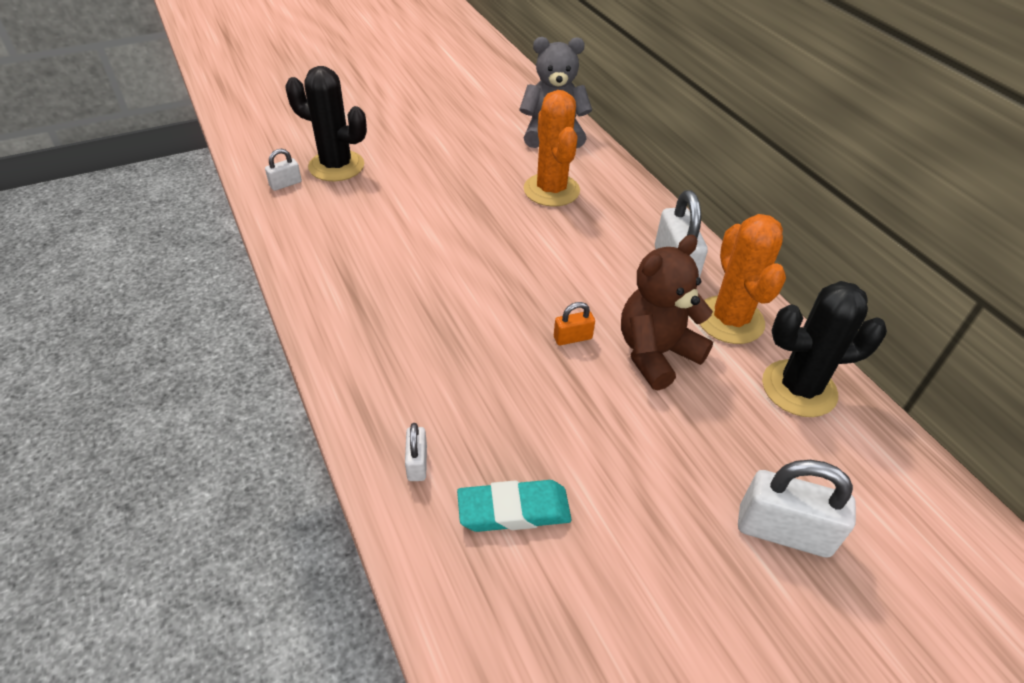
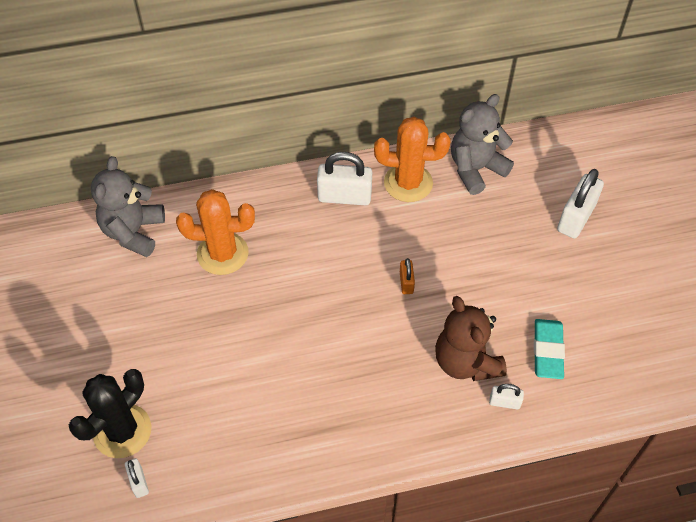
camera: 75 degrees left, 10 degrees up
brown teddy bear [621,235,713,390] -> brown teddy bear moved to [435,296,507,381]
black cactus [762,281,887,417] -> grey teddy bear [451,94,514,195]

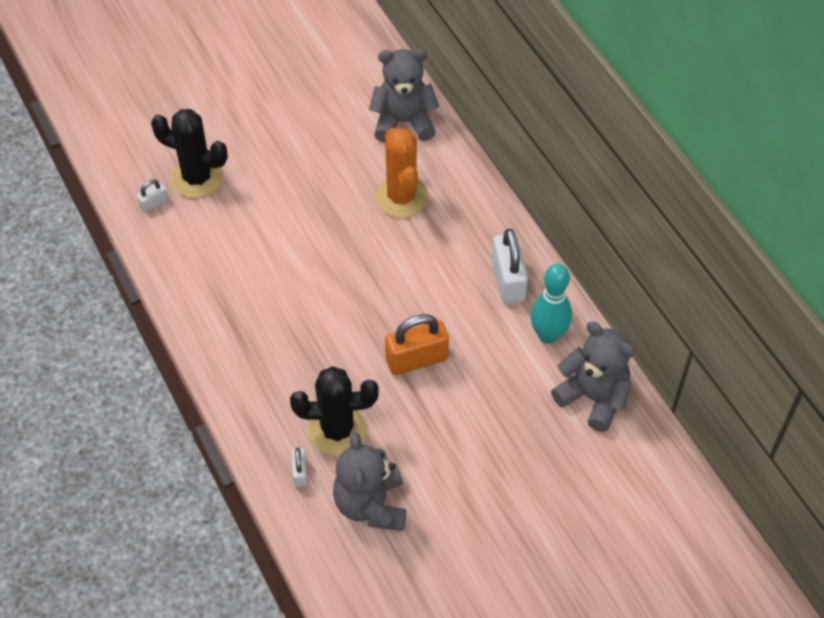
camera: 75 degrees right, 0 degrees up
orange cactus [374,117,451,202] -> turquoise bowling pin [530,264,572,344]
orange padlock [400,258,415,294] -> orange padlock [385,314,449,375], size x1.96
brown teddy bear [435,296,507,381] -> black cactus [290,366,379,456]
turquoise eraser [534,319,565,379] -> grey teddy bear [333,432,406,531]
white padlock [557,169,604,238] -> none

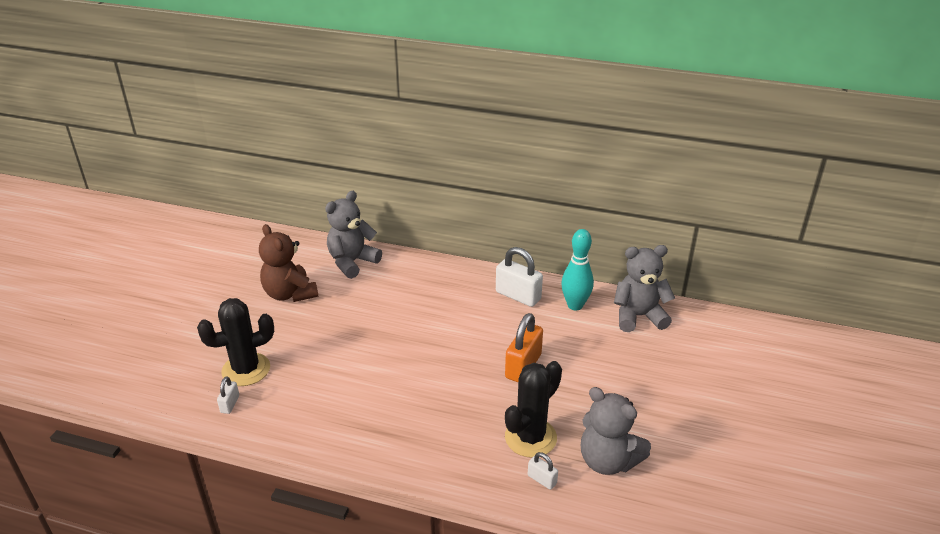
camera: 45 degrees left, 20 degrees down
orange cactus [375,128,428,218] -> none
none -> brown teddy bear [259,224,318,302]

